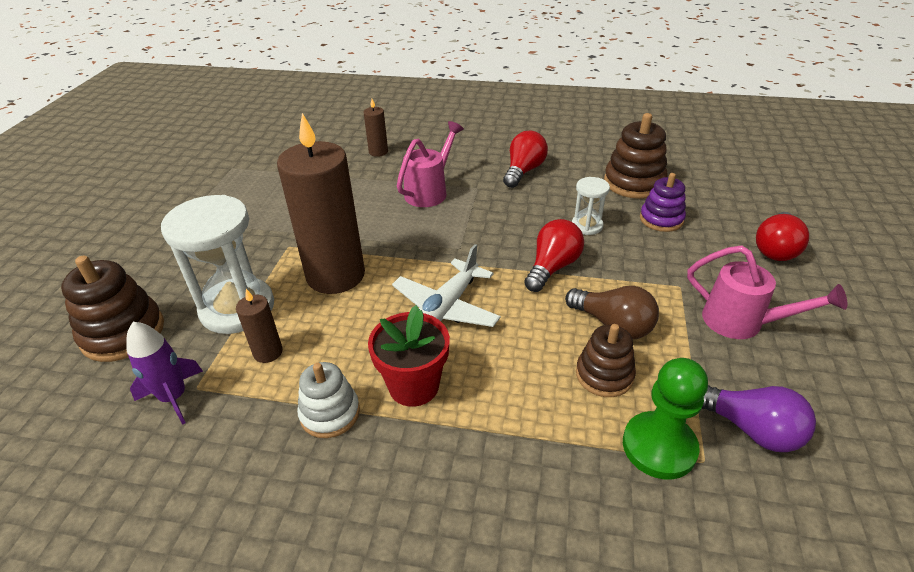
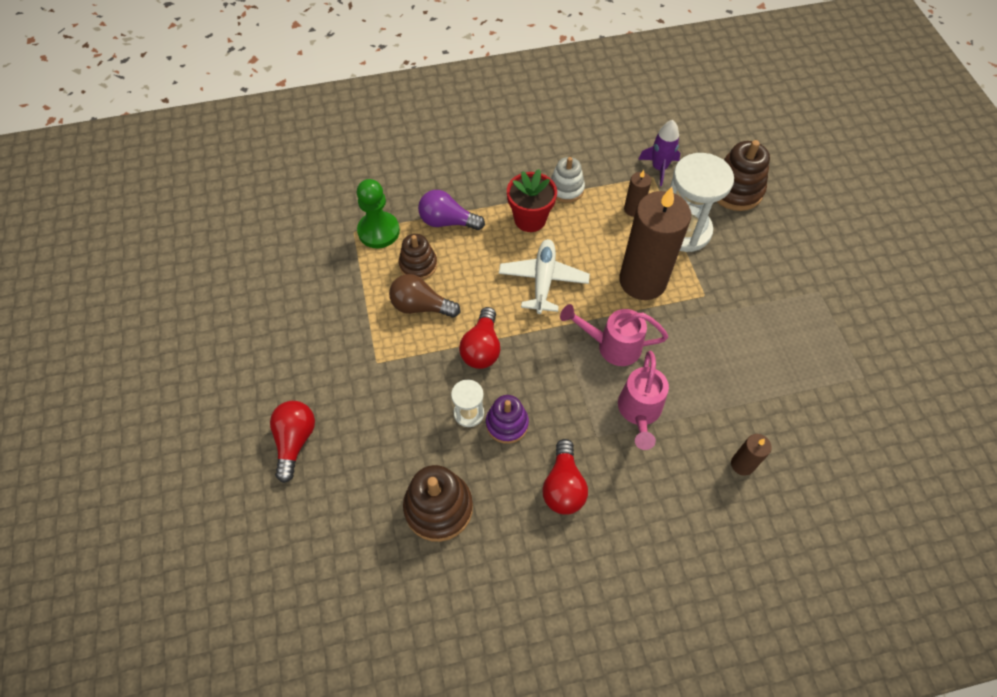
camera: 155 degrees right, 20 degrees up
purple stacking toy [640,173,686,232] -> purple stacking toy moved to [486,395,529,444]
pink watering can [687,245,847,339] -> pink watering can moved to [560,304,668,366]
purple light bulb [702,385,816,452] -> purple light bulb moved to [418,190,485,230]

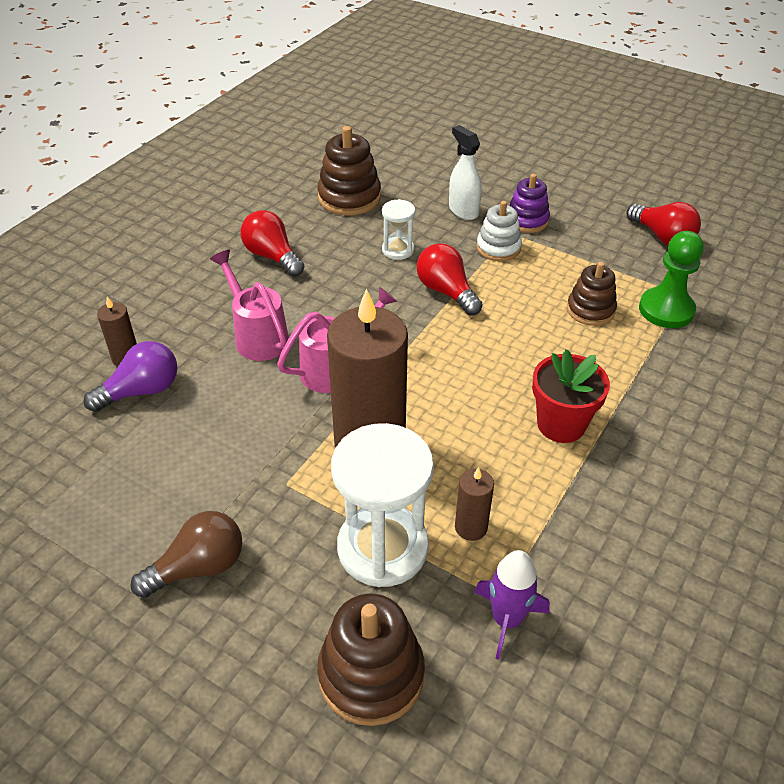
camera: 135 degrees right, 15 degrees down
red light bulb [270,401,315,483] -> red light bulb moved to [627,202,701,245]
brown light bulb [389,274,461,318] -> brown light bulb moved to [131,511,243,598]
purple light bulb [418,190,485,230] -> purple light bulb moved to [84,341,178,412]
purple stacking toy [486,395,529,444] -> purple stacking toy moved to [509,174,550,233]
white plane [499,239,590,314] -> none
white stacking toy [551,157,585,203] -> white stacking toy moved to [476,201,522,261]
none -> white spray bottle [449,125,482,220]

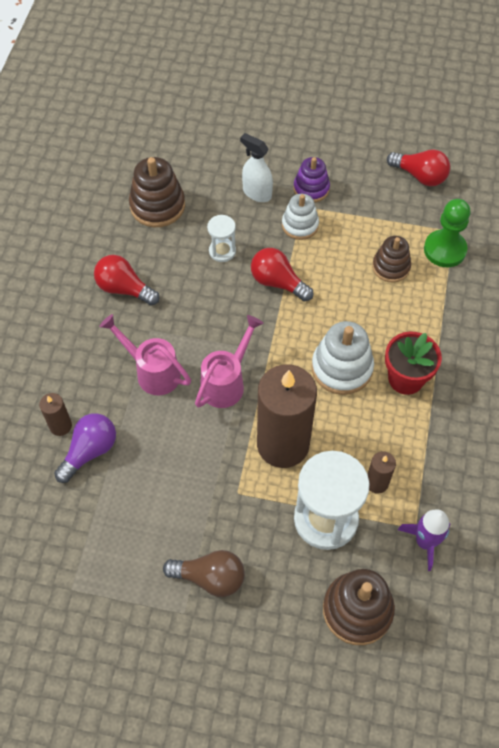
camera: 20 degrees left, 15 degrees up
brown light bulb [131,511,243,598] -> brown light bulb turned 60 degrees clockwise [163,550,245,597]
none -> white stacking toy [311,321,374,395]

